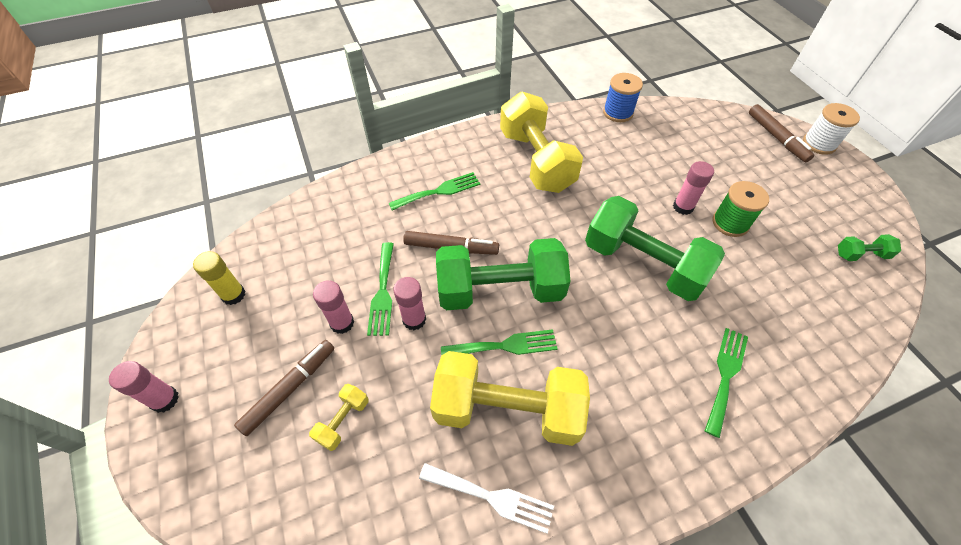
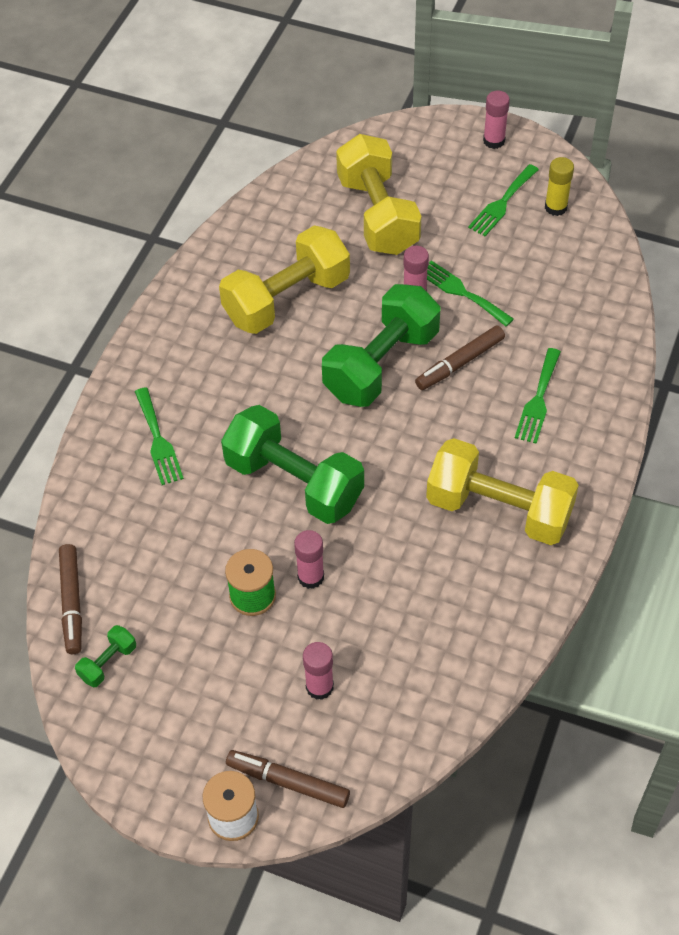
camera: 135 degrees right, 0 degrees up
brown marker [234,340,335,436] -> brown marker moved to [59,544,82,654]
yellow dumbbell [309,384,369,451] -> yellow dumbbell [336,134,422,255], size x2.39
pink glue stick [313,280,354,334] -> pink glue stick moved to [303,642,334,700]
white fork [419,463,554,534] -> none
green fork [441,329,557,355] -> green fork moved to [468,164,539,236]
green dumbbell [585,196,725,301] -> green dumbbell turned 45 degrees clockwise [221,405,364,524]
blue spool [603,73,643,122] -> none

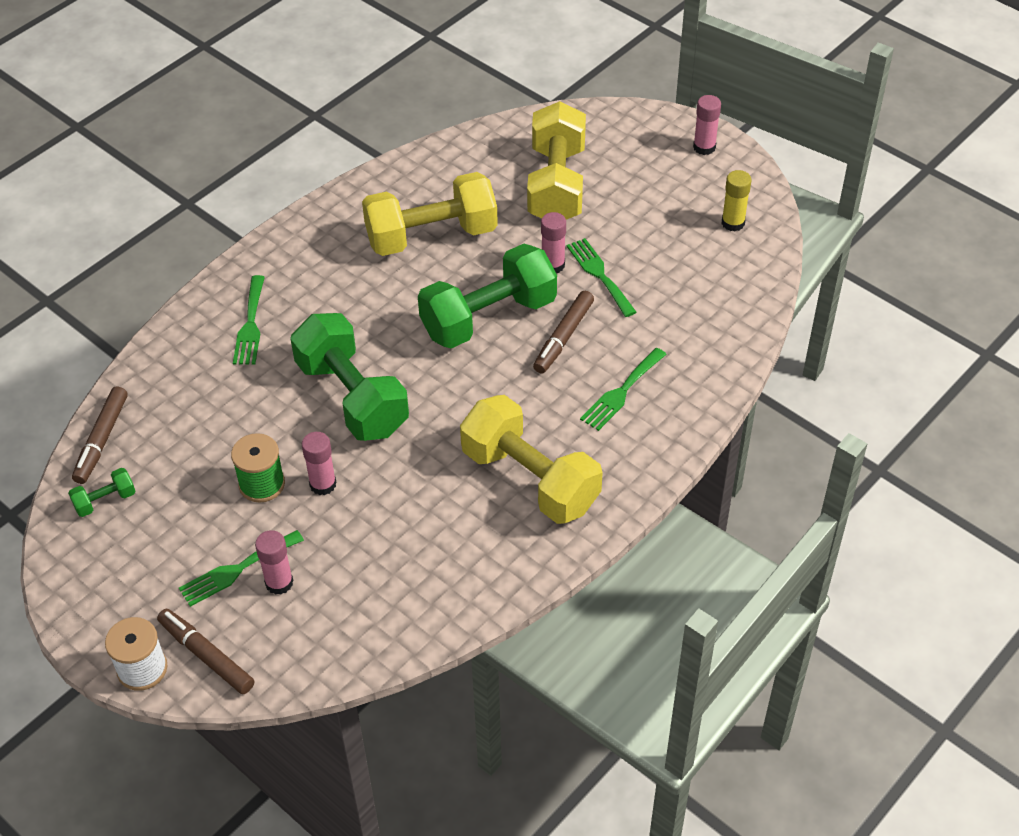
camera: 20 degrees right, 5 degrees down
brown marker [415,326,505,390] -> brown marker turned 45 degrees counterclockwise [533,291,594,374]
green fork [468,164,539,236] -> green fork moved to [179,530,304,607]

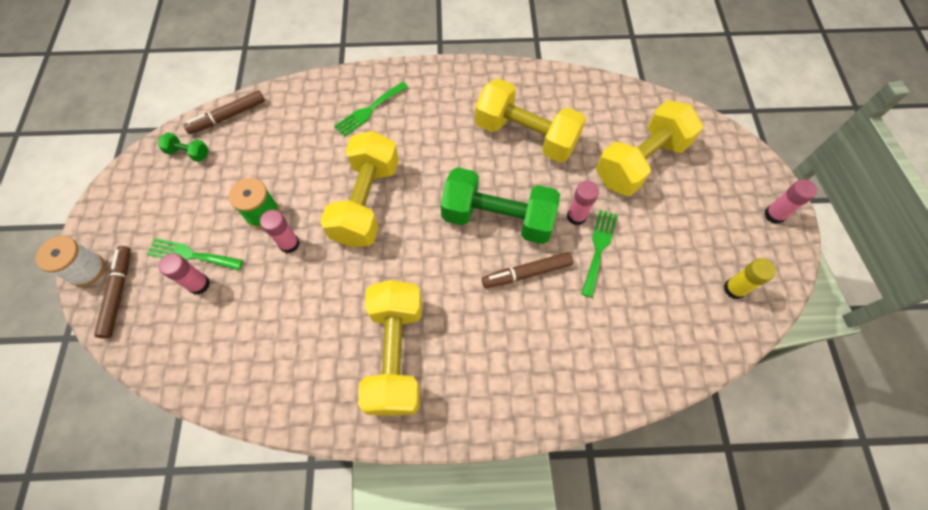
camera: 45 degrees right, 15 degrees up
green dumbbell [290,313,409,441] -> yellow dumbbell [320,131,399,247]
green fork [580,348,667,431] -> none

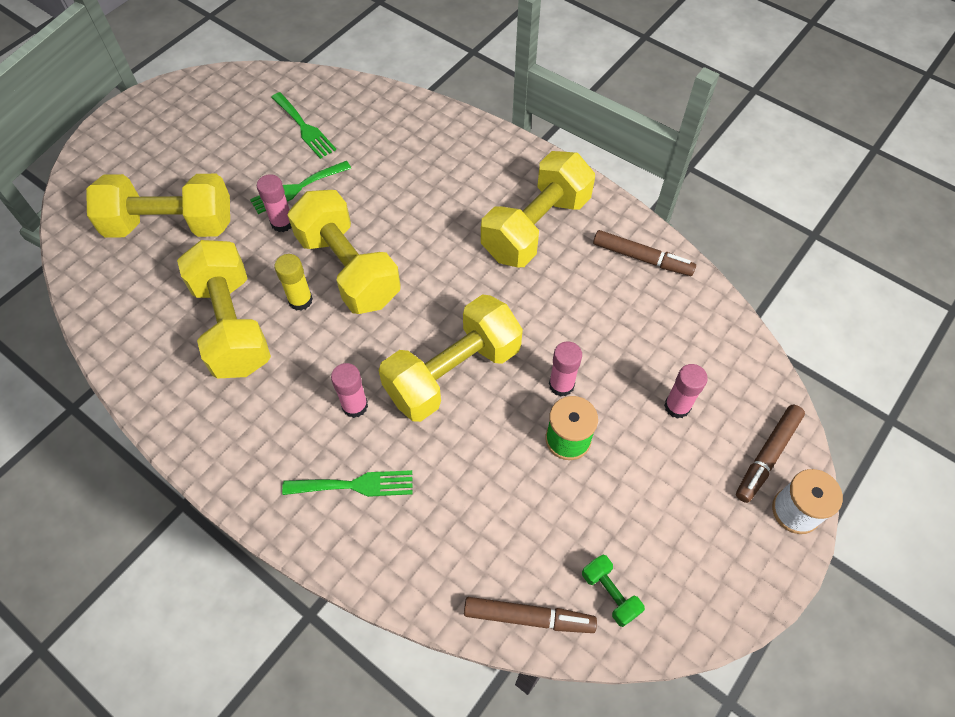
camera: 140 degrees left, 5 degrees down
green fork [147,238,243,271] -> green fork moved to [271,92,336,159]
green dumbbell [440,167,560,244] -> yellow dumbbell [288,190,401,314]
brown marker [482,252,573,288] -> brown marker moved to [593,230,696,276]
yellow glue stick [724,258,776,299] -> yellow glue stick moved to [274,254,313,311]
pink glue stick [764,179,817,224] -> pink glue stick moved to [331,363,368,418]

